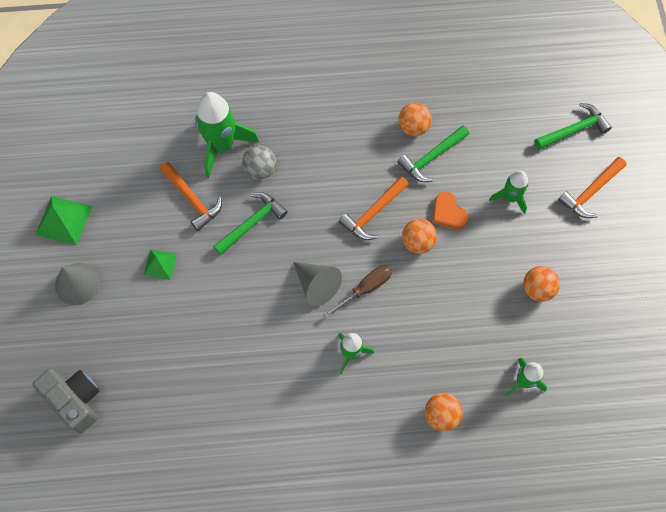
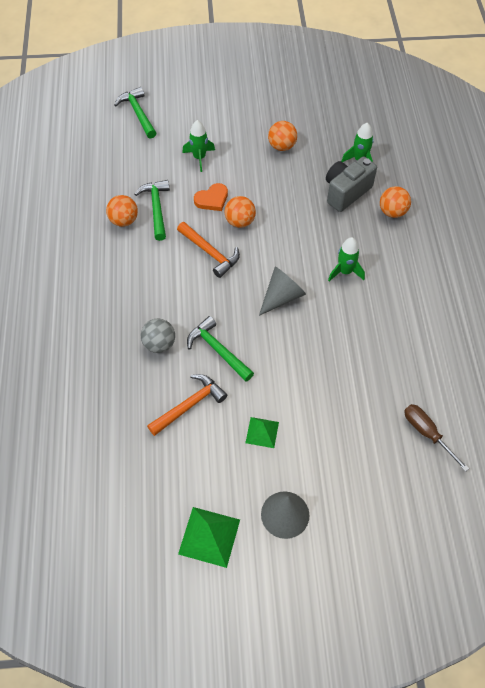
camera: 90 degrees left, 10 degrees down
grey camera [32,369,99,434] -> grey camera moved to [326,157,377,212]
green rocket [195,92,259,178] -> none
brown screwdriver [323,265,392,318] -> brown screwdriver moved to [404,404,469,472]
green hammer [397,125,469,182] -> green hammer turned 150 degrees counterclockwise [134,180,170,241]
orange hammer [558,157,627,218] -> none

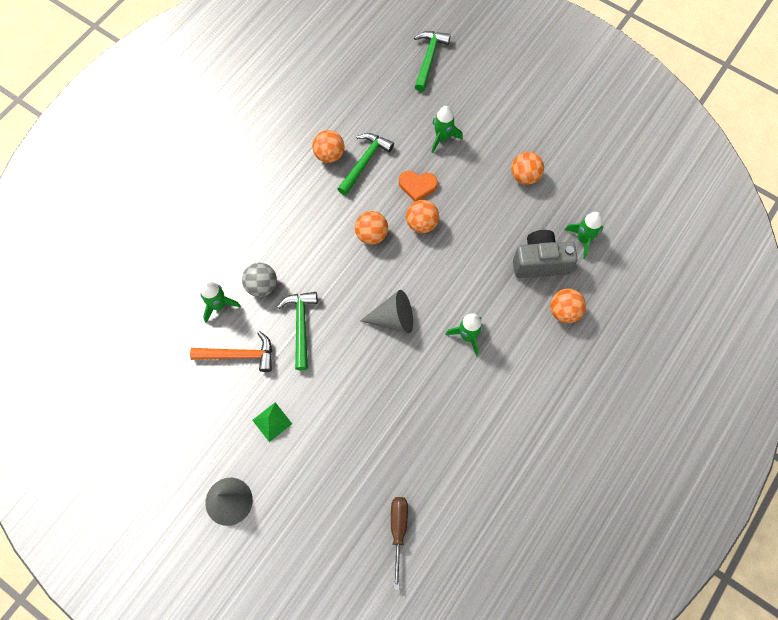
camera: 40 degrees right, 10 degrees up
orange hammer [177,222,240,278] -> orange ball [355,211,388,245]
green pyramid [178,507,240,568] -> none
none -> green rocket [200,281,241,323]

